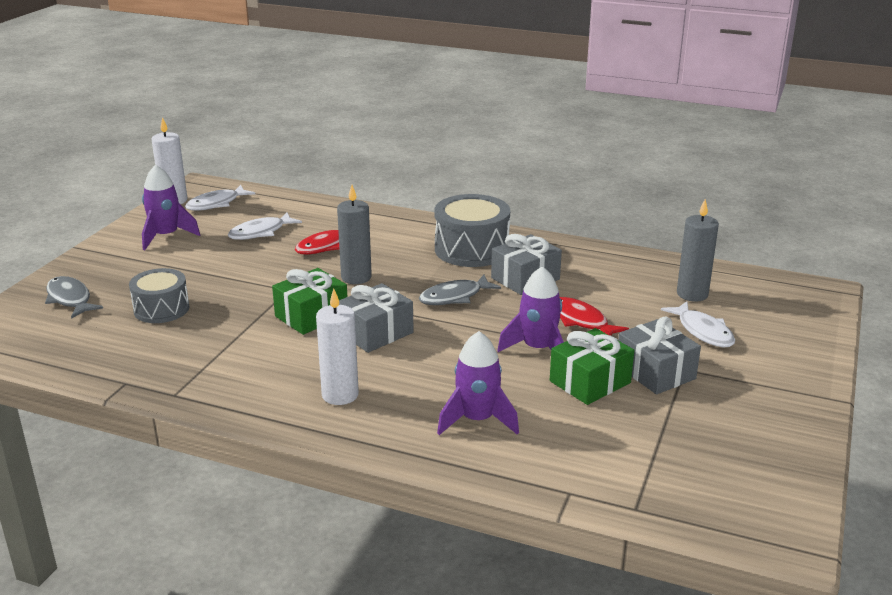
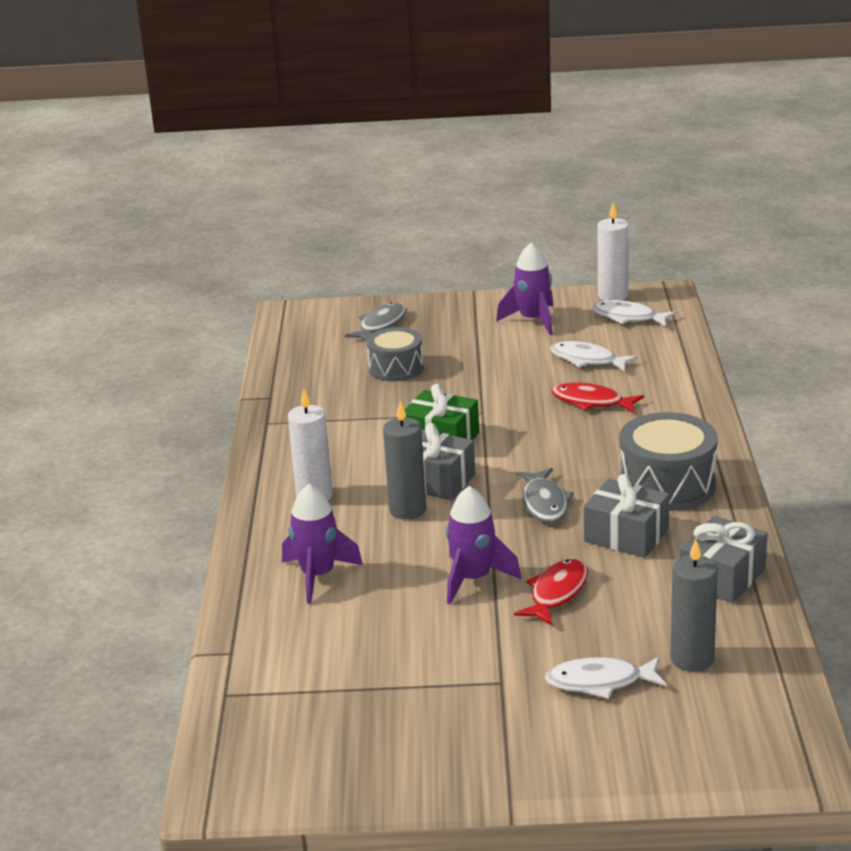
camera: 70 degrees right, 0 degrees up
grey candle [337,185,372,284] -> grey candle moved to [383,401,426,519]
grey fish [419,275,501,305] -> grey fish turned 135 degrees counterclockwise [516,468,574,523]
green gift [550,328,634,405] -> none
grey gift [618,317,701,395] -> grey gift moved to [680,516,768,603]
white fish [661,301,735,348] -> white fish turned 45 degrees clockwise [545,657,667,699]

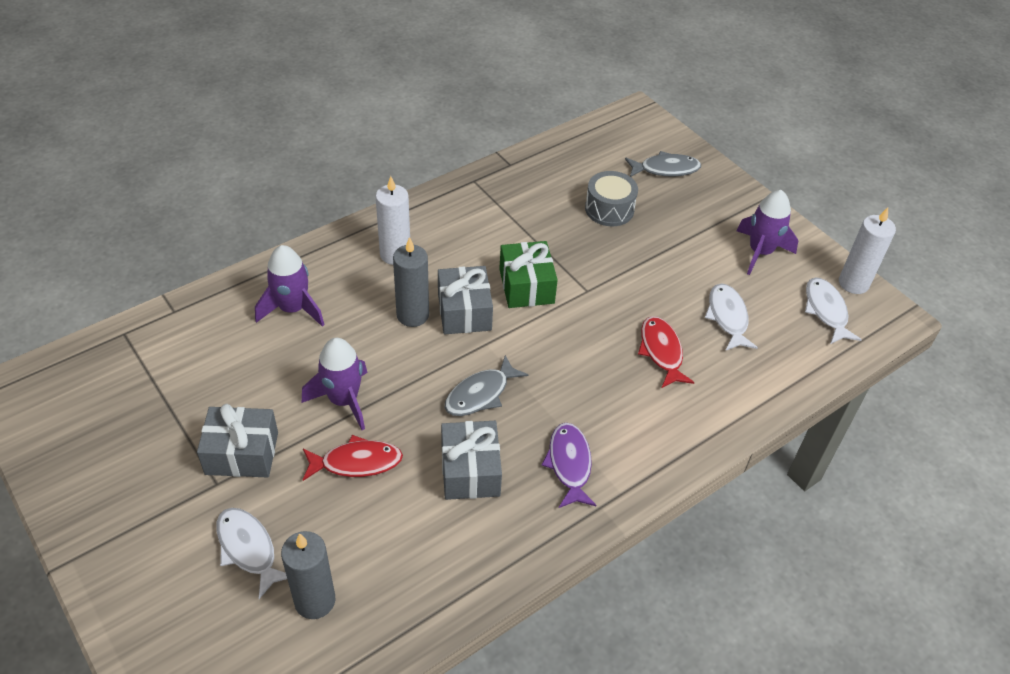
camera: 50 degrees right, 20 degrees up
grey drum [619,412,718,511] -> purple fish [542,423,596,508]
grey gift [680,516,768,603] -> grey gift moved to [197,404,278,477]

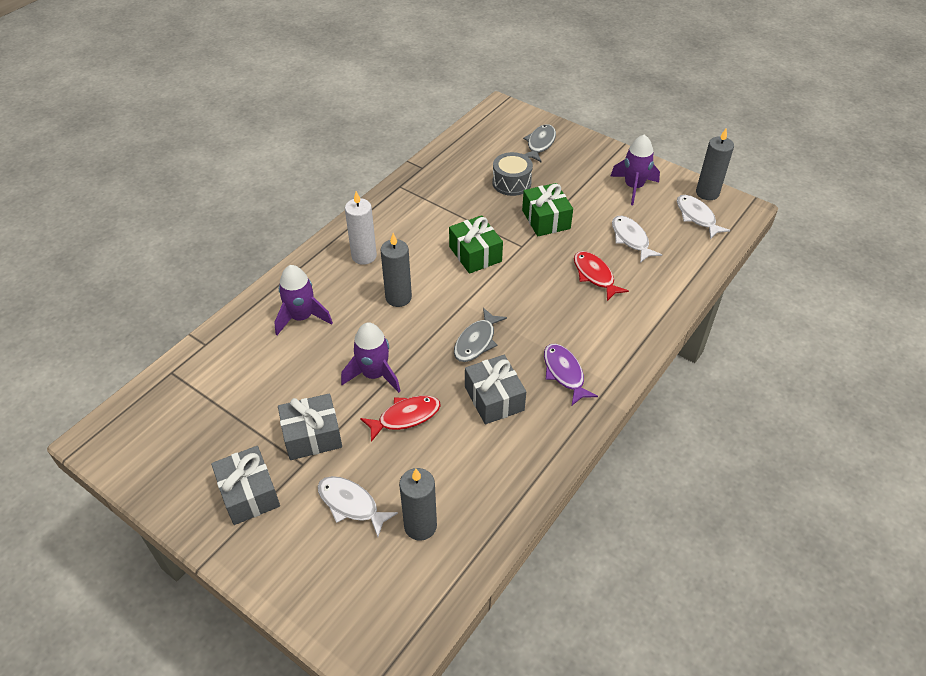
camera: 15 degrees left, 0 degrees up
grey gift [438,266,493,334] -> grey gift moved to [211,446,280,525]
grey fish [625,151,701,177] -> grey fish turned 45 degrees counterclockwise [523,124,556,163]
white candle [839,207,896,294] -> grey candle [696,129,734,200]
none -> green gift [522,183,573,236]

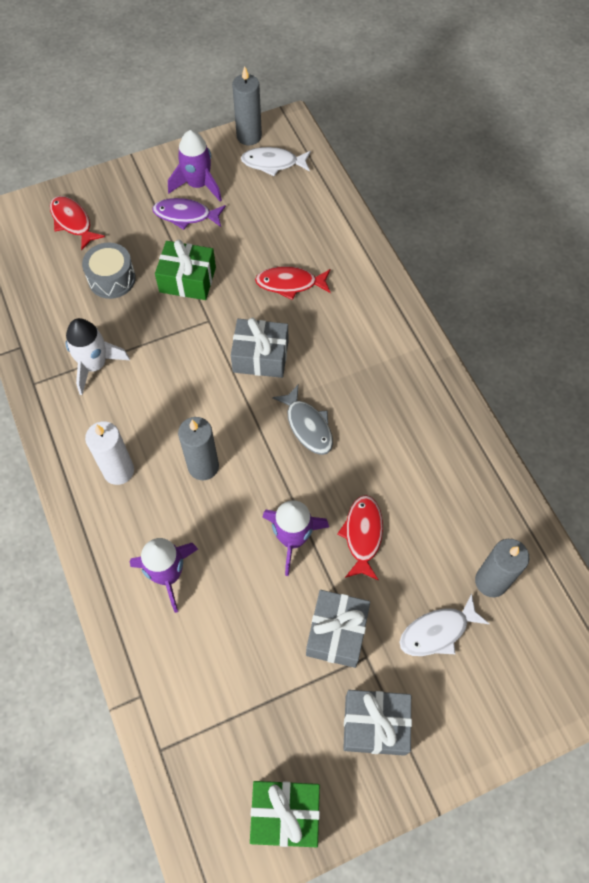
camera: 60 degrees left, 15 degrees up
green gift [449,215,503,274] -> green gift moved to [250,781,320,847]
grey gift [465,355,526,424] -> grey gift moved to [231,318,288,378]
grey fish [523,124,556,163] -> red fish [50,196,105,250]
purple fish [544,344,598,405] -> purple fish moved to [152,198,226,230]
white fish [612,216,662,263] -> none
none -> white rocket [66,318,130,395]

